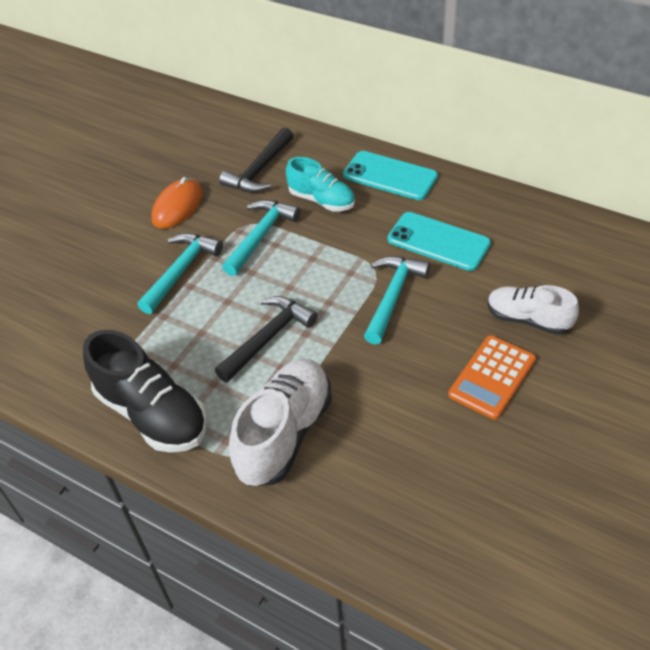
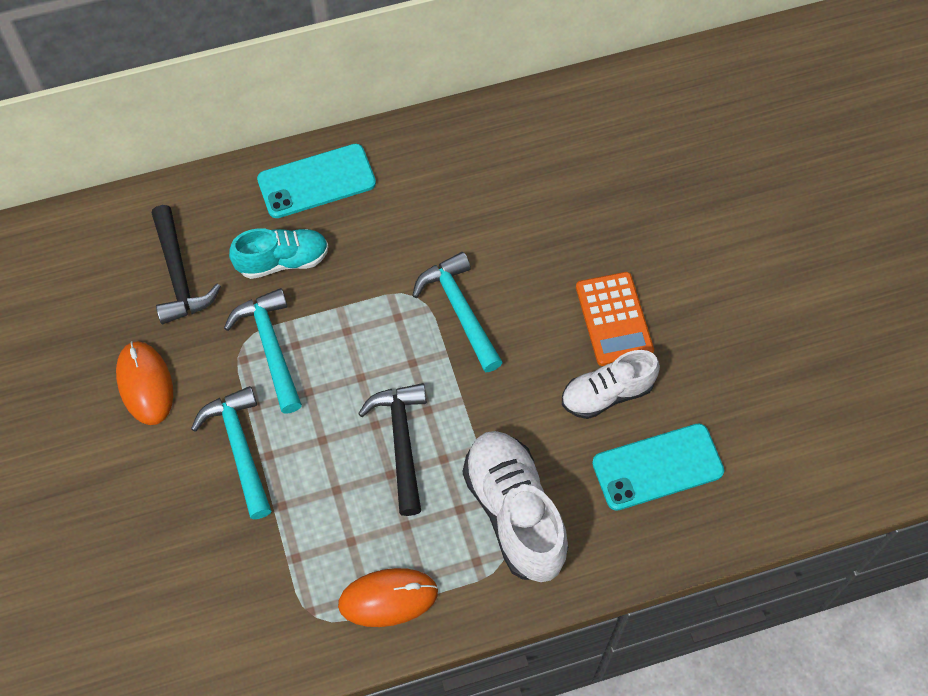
camera: 50 degrees left, 15 degrees up
black shoe [83,330,207,452] -> orange mouse [338,568,438,627]
turquoise phone [388,212,491,271] -> turquoise phone moved to [592,423,724,511]
white shoe [488,285,579,335] -> white shoe moved to [562,350,660,419]

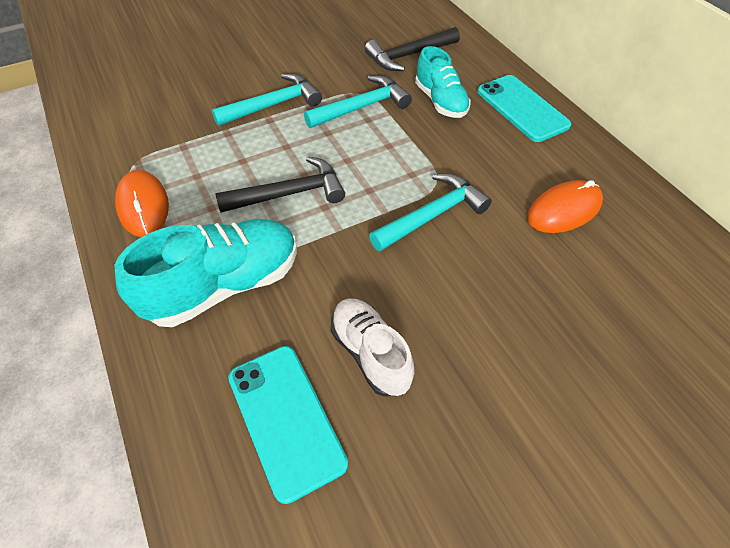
camera: 80 degrees right, 10 degrees down
orange mouse [116,341,173,425] -> orange mouse moved to [527,180,603,233]
white shoe [463,431,568,582] -> turquoise shoe [114,219,297,327]
orange calculator [576,272,654,366] -> none

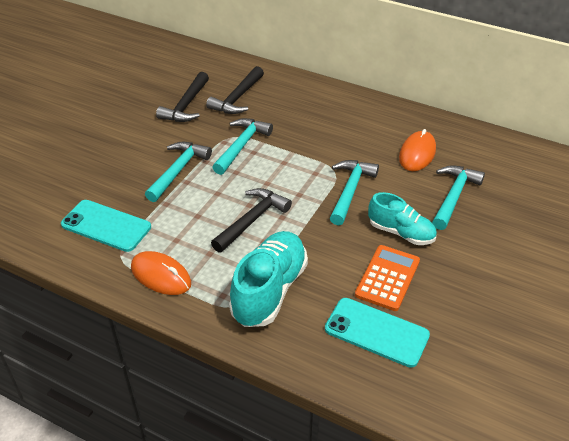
camera: 35 degrees left, 10 degrees down
white shoe [330,298,414,397] -> orange calculator [355,245,420,311]
turquoise shoe [415,46,471,118] -> turquoise shoe moved to [368,192,437,245]
turquoise phone [477,75,571,142] -> turquoise phone moved to [61,200,151,252]
none -> black hammer [156,72,209,122]
none -> turquoise hammer [432,165,485,230]

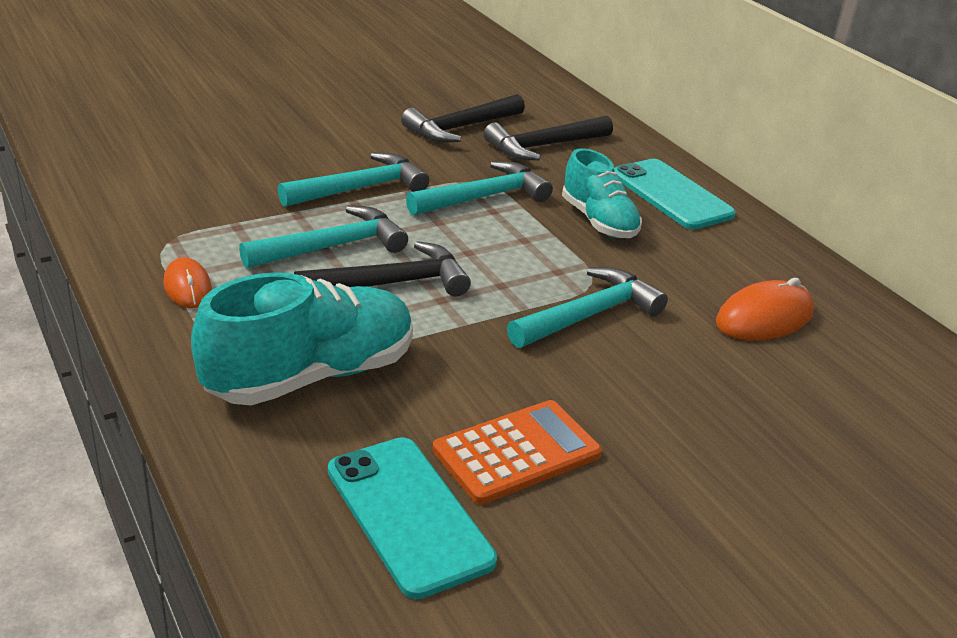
camera: 30 degrees right, 10 degrees down
turquoise phone [61,200,151,252] -> turquoise phone moved to [614,159,736,229]
orange mouse [131,251,191,295] -> orange mouse [163,257,212,308], size x0.65
turquoise shoe [368,192,437,245] -> turquoise shoe moved to [562,148,642,238]
turquoise hammer [432,165,485,230] -> turquoise hammer moved to [239,206,408,268]

